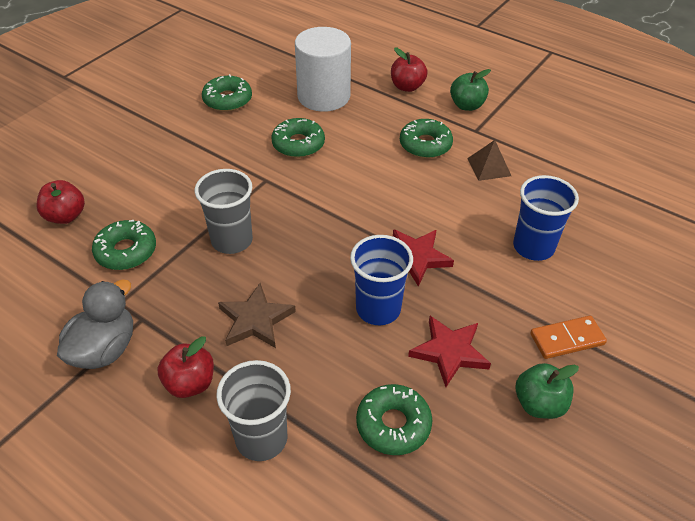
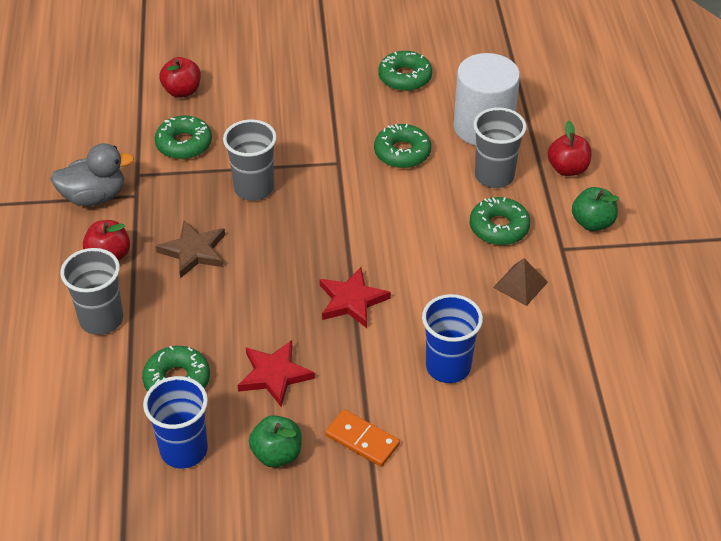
camera: 50 degrees right, 0 degrees up
blue cup [350,235,413,325] -> blue cup moved to [143,376,208,469]
none -> grey cup [473,107,527,188]

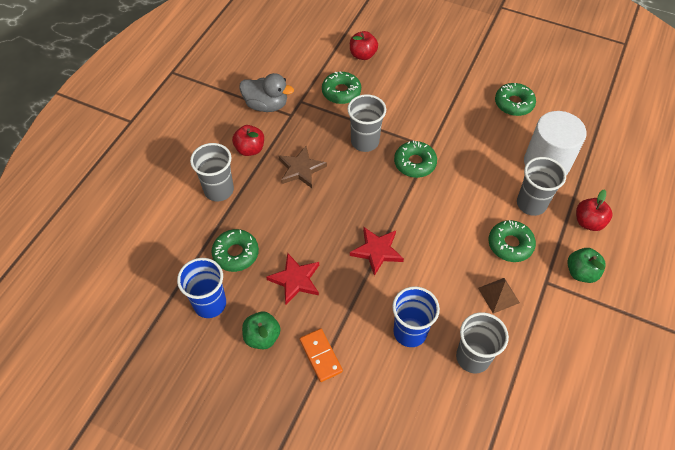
camera: 30 degrees right, 10 degrees up
green donut [374,124,431,168] -> green donut moved to [394,140,437,178]
none -> grey cup [456,312,509,373]

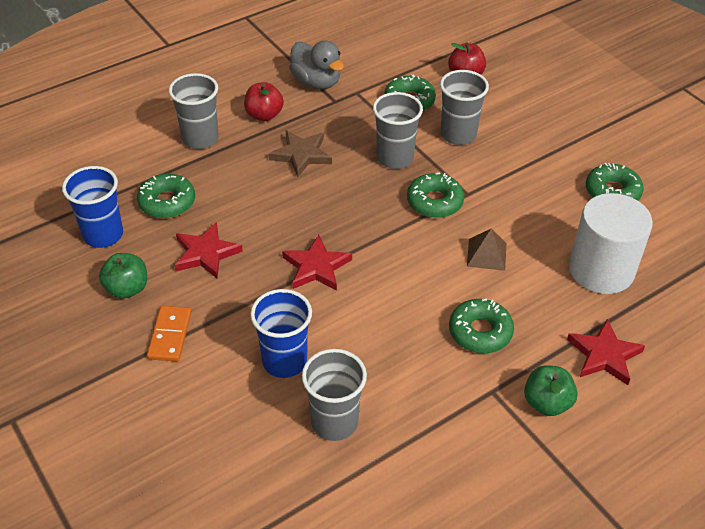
camera: 30 degrees right, 10 degrees down
brown pyramid [478,278,520,314] -> brown pyramid moved to [467,228,507,271]
grey cup [517,157,566,216] -> grey cup moved to [440,70,489,145]
red apple [576,189,612,231] -> red star [567,319,645,385]

